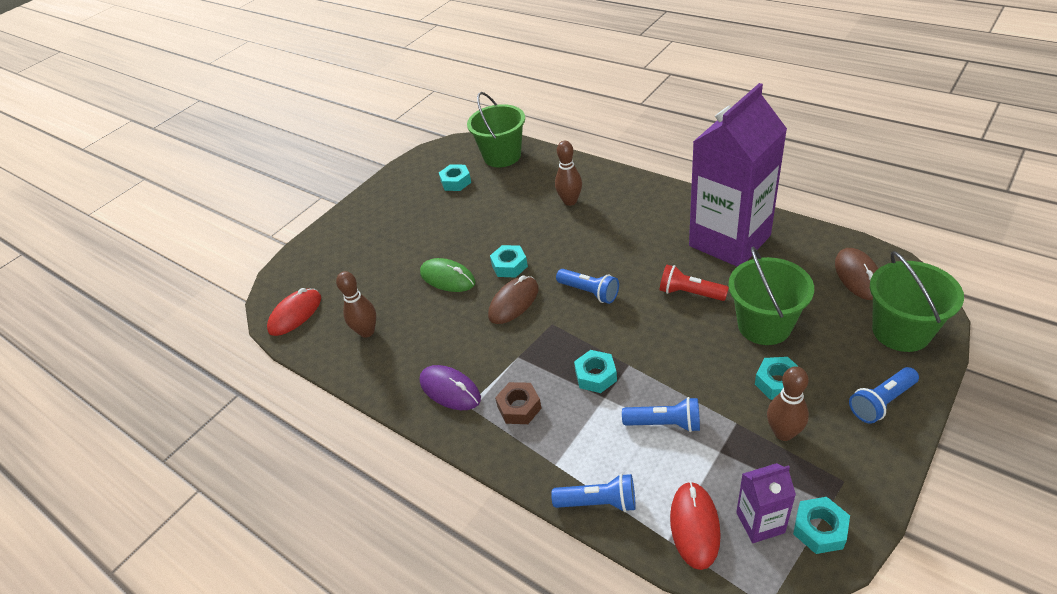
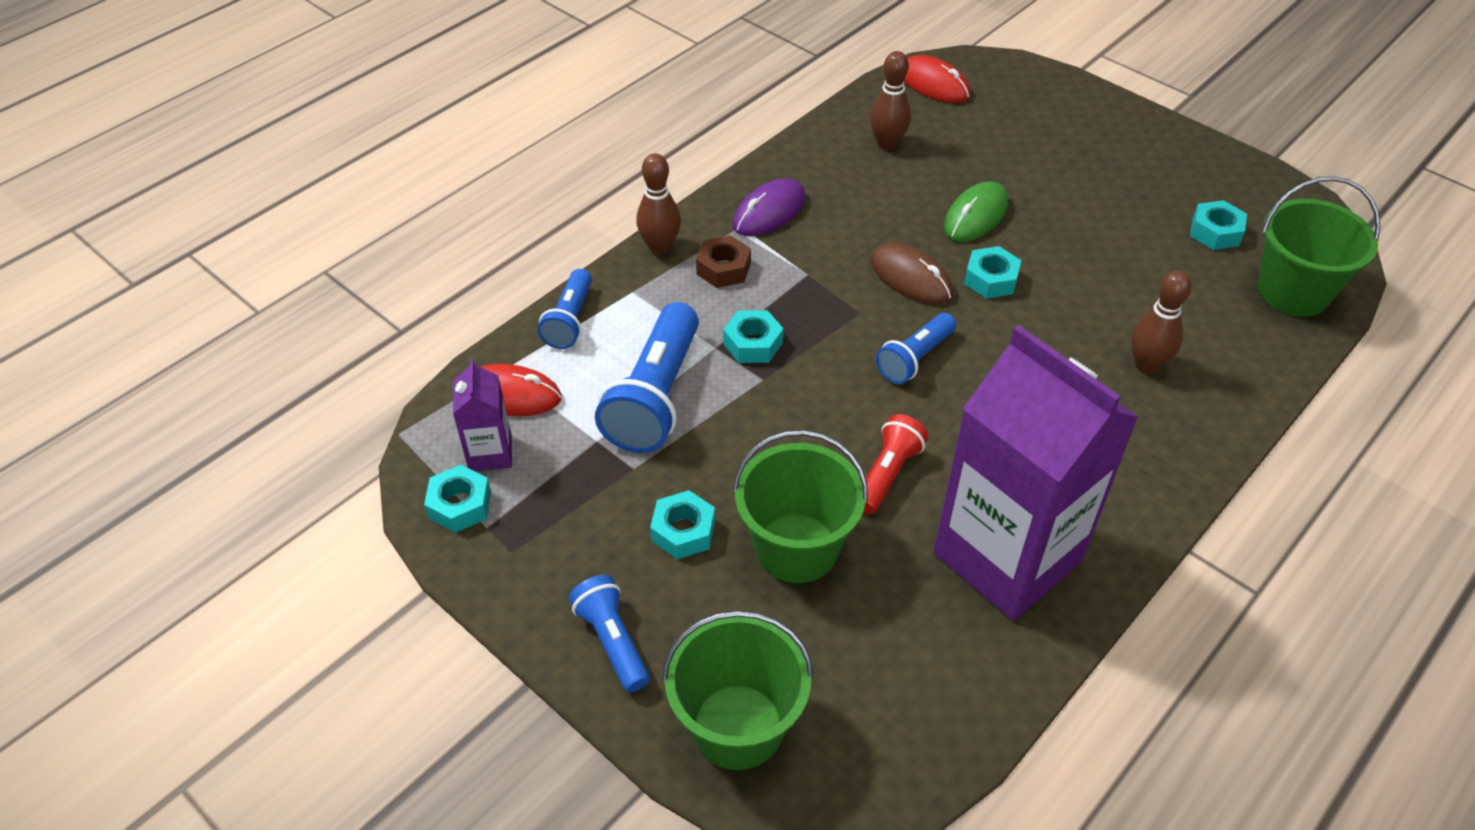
camera: 90 degrees right, 5 degrees up
blue flashlight [622,397,700,432] -> blue flashlight [595,302,699,453], size x1.73
brown bowling pin [767,366,809,441] -> brown bowling pin moved to [636,153,681,255]
brown mouse [835,248,878,300] -> none

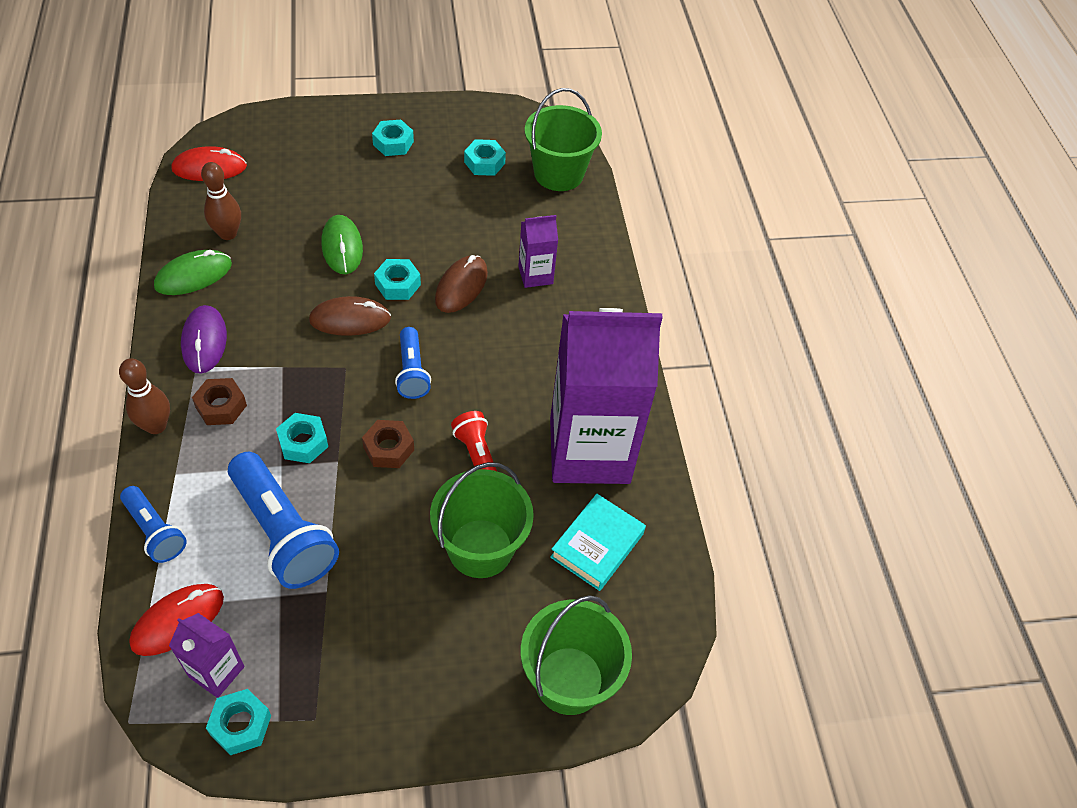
camera: 55 degrees left, 5 degrees up
blue flashlight [569,575,650,693] -> none
turquoise nut [650,490,715,559] -> turquoise nut moved to [372,120,414,156]
brown bowling pin [1131,270,1192,374] -> purple carton [518,215,558,288]
none -> green mouse [154,250,232,295]
none -> brown nut [362,420,414,468]
none -> brown mouse [435,255,488,313]
none -> turquoise book [550,494,646,591]

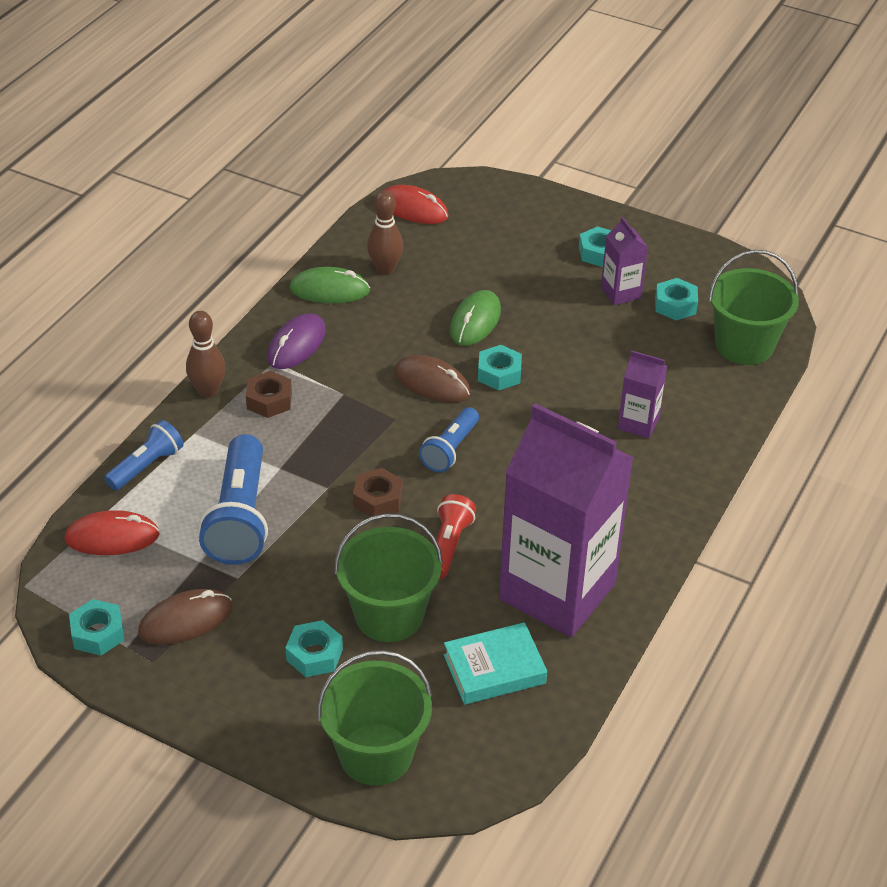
camera: 40 degrees right, 10 degrees down
blue flashlight [120,486,187,563] -> blue flashlight turned 135 degrees counterclockwise [104,420,183,491]
purple carton [169,613,245,698] -> purple carton moved to [601,217,648,305]
turquoise nut [276,413,328,463] -> turquoise nut moved to [285,620,343,677]
brown mouse [435,255,488,313] -> brown mouse moved to [138,589,232,645]

